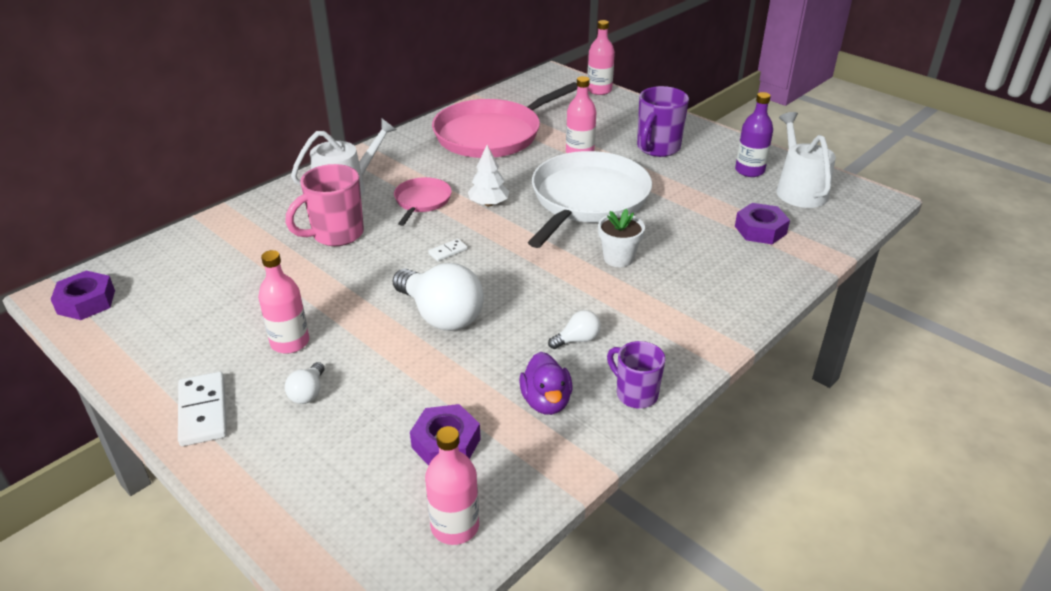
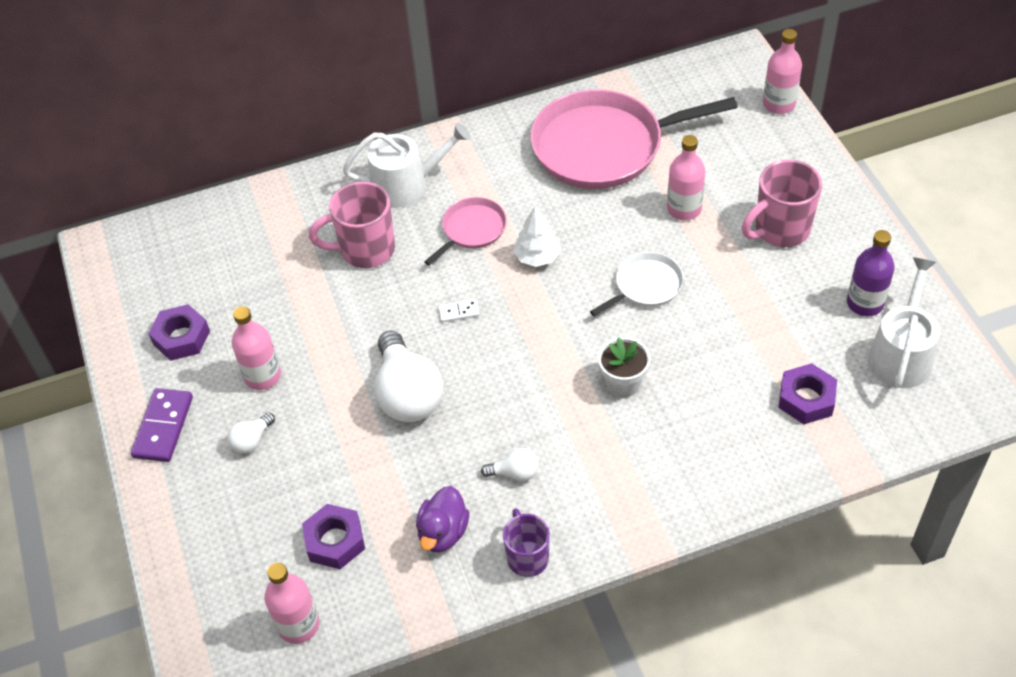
camera: 30 degrees right, 15 degrees up
purple nut [51,271,115,320] -> purple nut moved to [148,304,210,361]
white domino [178,372,227,446] -> purple domino [131,388,193,462]
white pan [528,151,652,248] -> white pan [590,252,684,316], size x0.48
purple mug [637,86,689,157] -> pink mug [742,160,822,247]

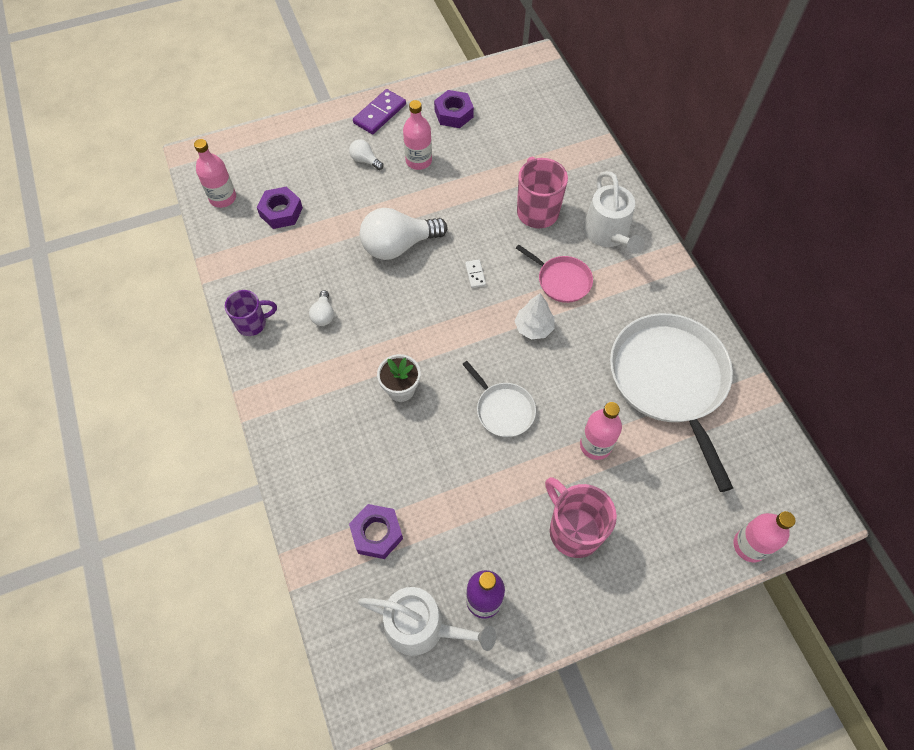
camera: 85 degrees right, 10 degrees up
purple domino [131,388,193,462] -> purple domino turned 60 degrees counterclockwise [353,89,406,134]
purple duck [416,486,469,552] -> none
pink pan [531,89,738,189] -> white pan [610,313,733,492]

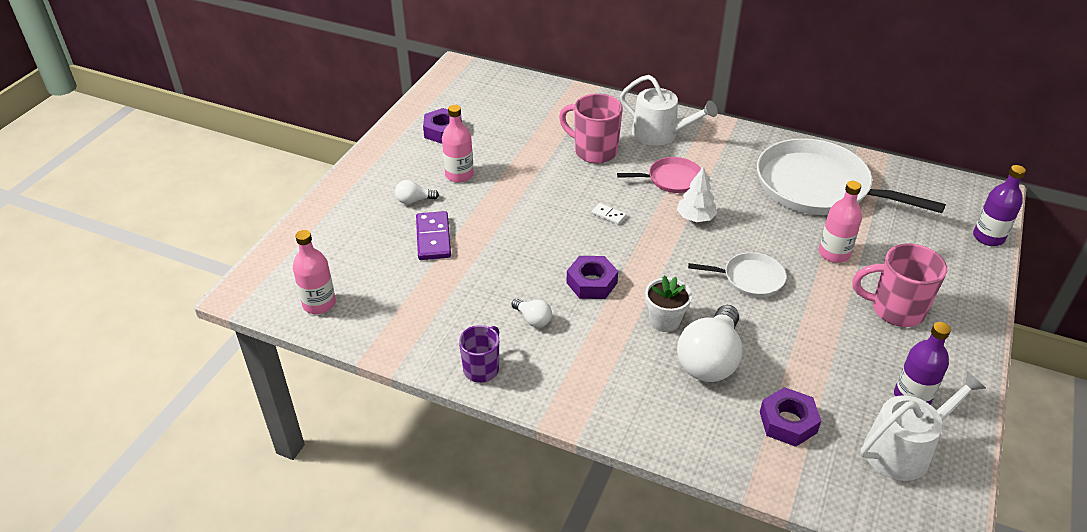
camera: 45 degrees left, 20 degrees down
purple nut [257,187,303,229] -> purple nut moved to [566,256,618,299]
purple domino [353,89,406,134] -> purple domino moved to [416,211,451,260]
white light bulb [360,208,447,260] -> white light bulb moved to [677,305,742,382]
pink bottle [733,511,795,562] -> purple bottle [973,165,1026,246]

